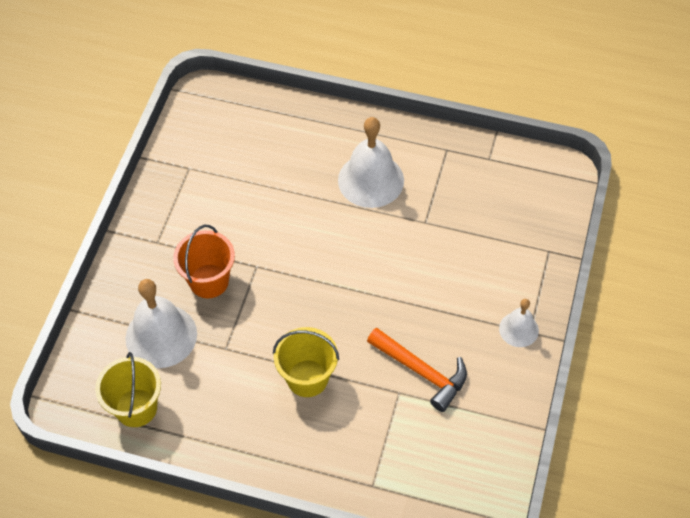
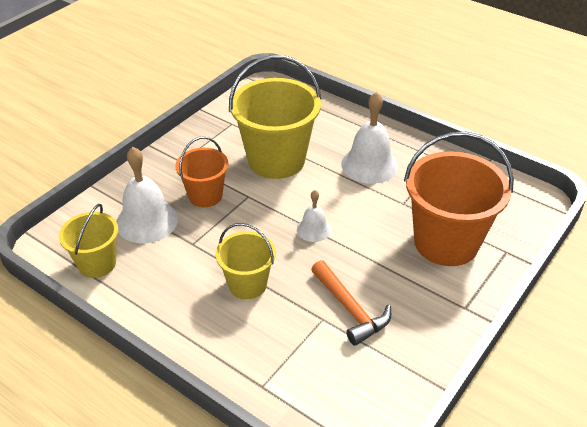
camera: 20 degrees right, 15 degrees down
white bell [499,299,539,347] -> white bell moved to [297,190,331,242]
none -> yellow bucket [229,55,321,179]
none -> orange bucket [404,132,514,266]

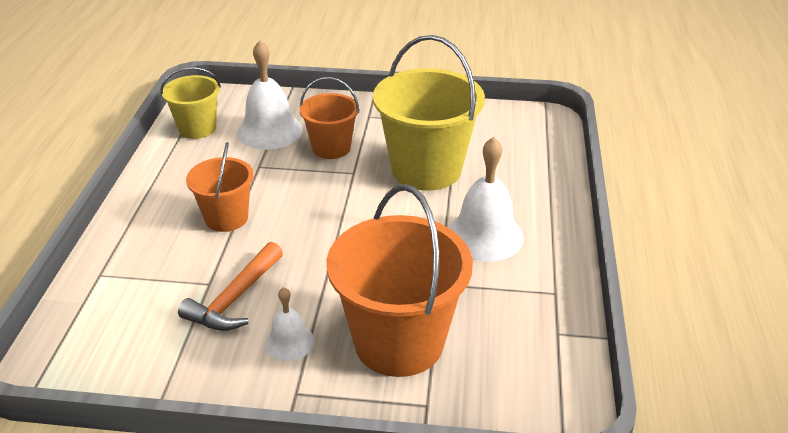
camera: 60 degrees right, 5 degrees down
yellow bucket [216,223,276,299] -> orange bucket [186,142,254,232]
white bell [297,190,331,242] -> white bell moved to [265,287,314,361]

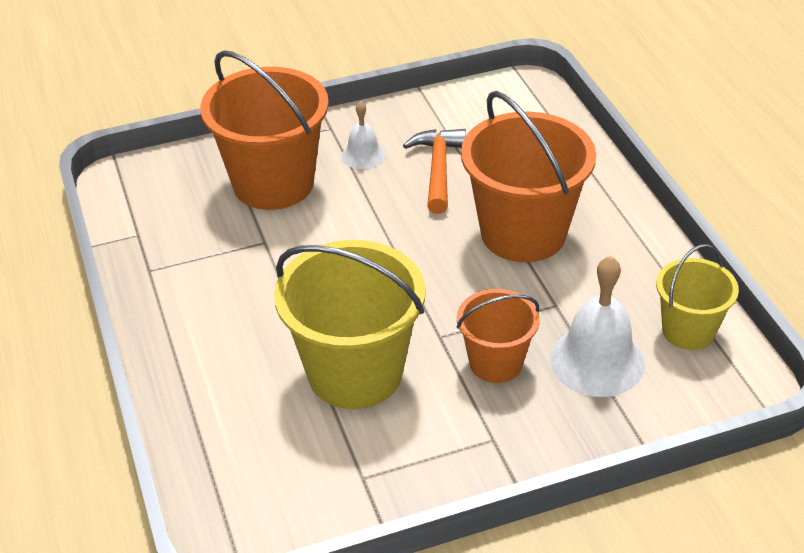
camera: 155 degrees right, 5 degrees up
orange bucket [186,142,254,232] -> orange bucket [461,91,596,262], size x1.77
white bell [448,137,524,262] -> none

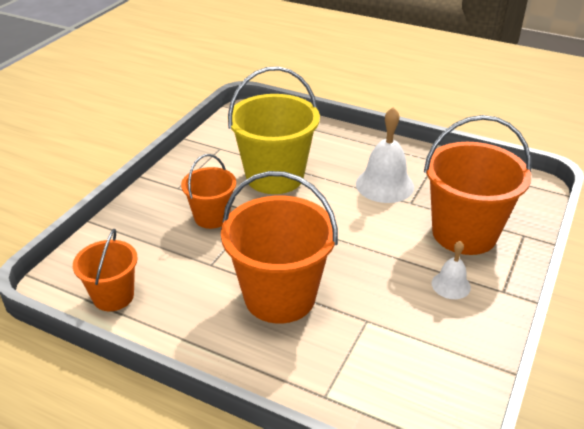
camera: 135 degrees right, 5 degrees down
orange hammer [403,129,466,214] -> none
white bell [550,256,645,397] -> white bell moved to [356,107,414,203]
yellow bucket [656,244,739,350] -> orange bucket [73,229,138,311]

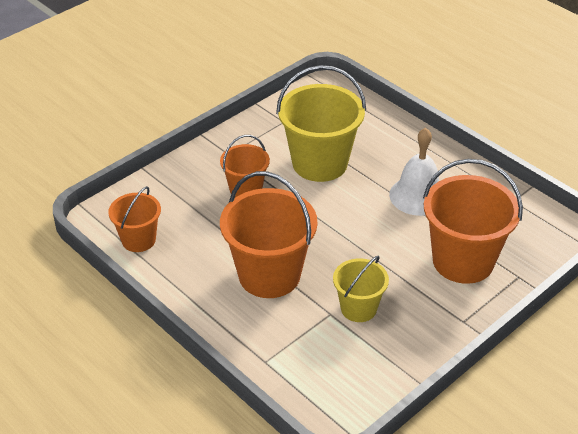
camera: 20 degrees right, 5 degrees up
white bell [432,241,471,299] -> none
none -> yellow bucket [333,256,389,322]

